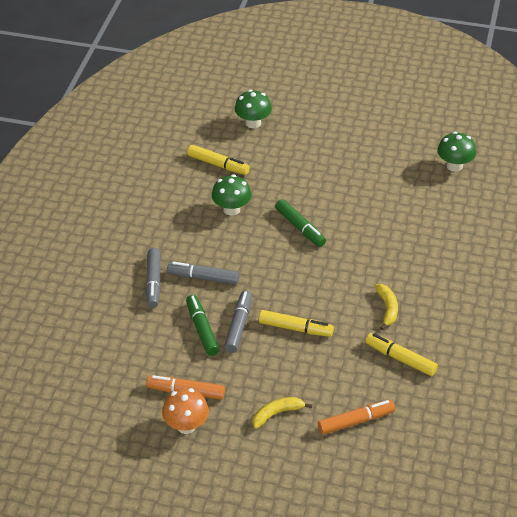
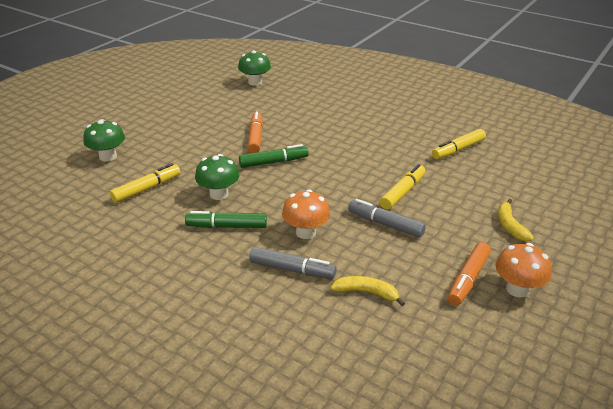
camera: 70 degrees left, 10 degrees down
grey marker [167,262,239,285] -> orange mushroom [282,189,330,239]
green marker [186,295,219,356] -> green marker moved to [185,211,267,228]
orange marker [318,400,395,435] -> orange marker moved to [248,112,263,153]
yellow banana [374,284,398,330] -> yellow banana moved to [331,276,405,306]

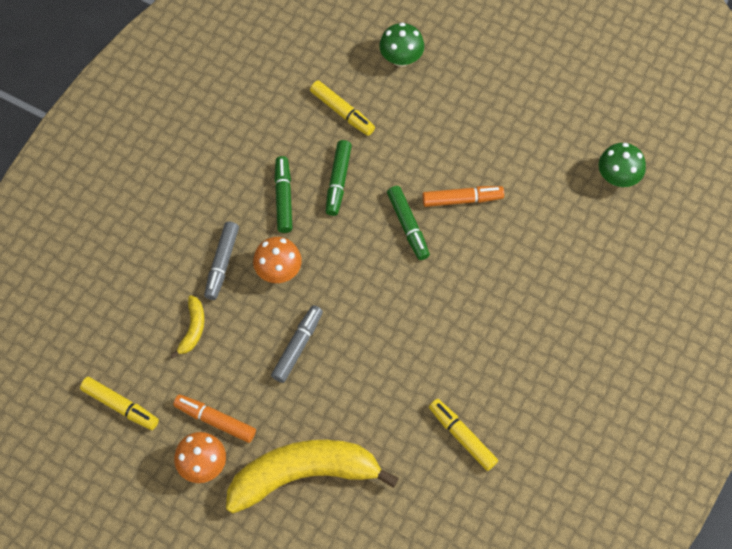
camera: 85 degrees right, 30 degrees up
green mushroom [195,154,239,200] -> green marker [326,140,352,216]
yellow marker [380,164,426,210] -> yellow marker moved to [80,377,159,430]
yellow banana [498,199,534,241] -> yellow banana [226,440,399,514], size x2.38

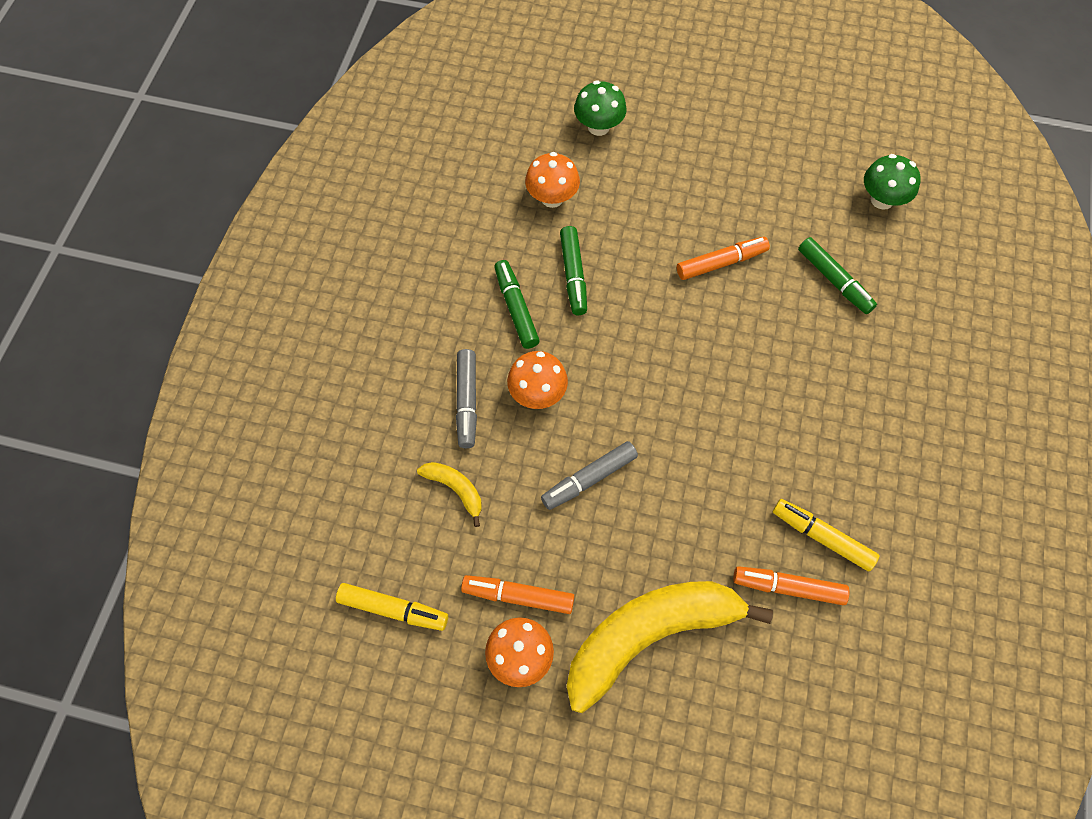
camera: 15 degrees left, 0 degrees up
yellow banana [170,295,204,358] -> yellow banana turned 45 degrees counterclockwise [417,462,482,527]
grey marker [271,305,323,383] -> grey marker turned 135 degrees counterclockwise [541,441,638,510]
yellow marker [310,80,375,136] -> orange mushroom [525,152,580,208]
green marker [387,186,430,260] -> green marker moved to [798,237,877,314]
none -> orange marker [733,566,850,605]

